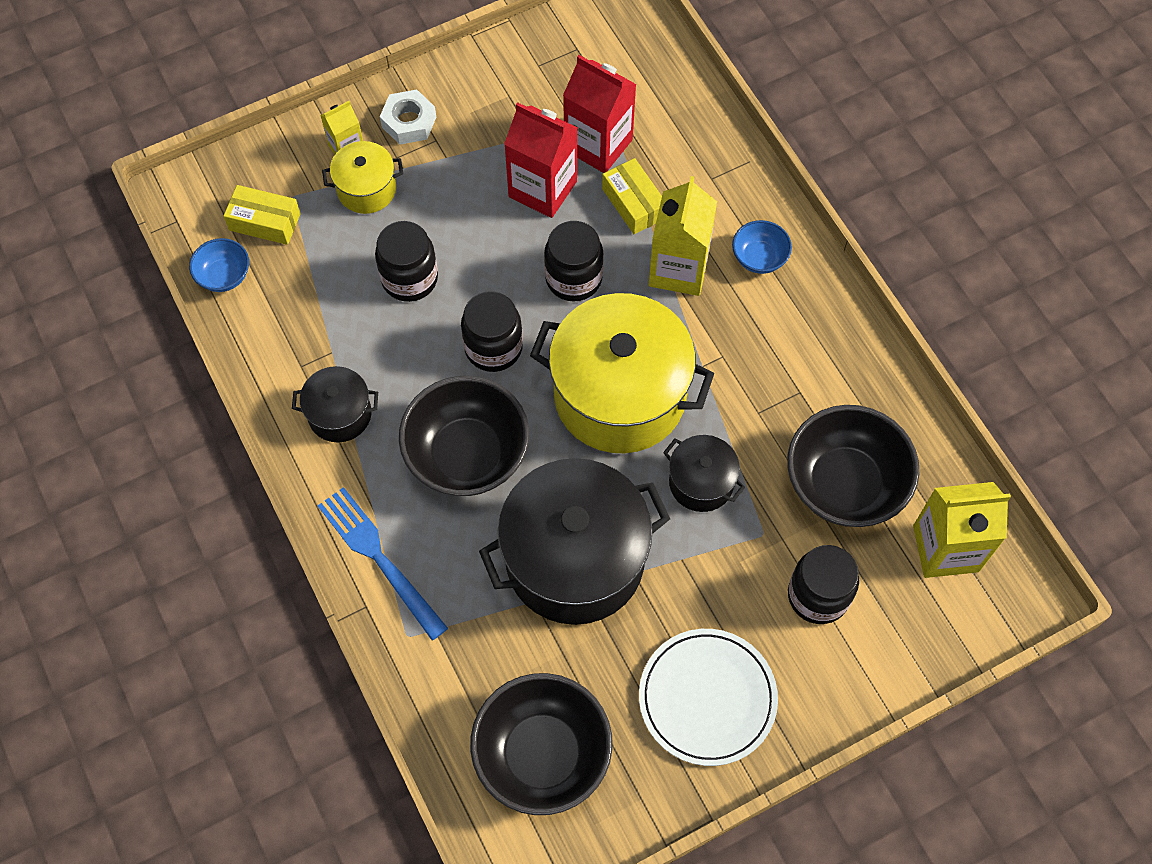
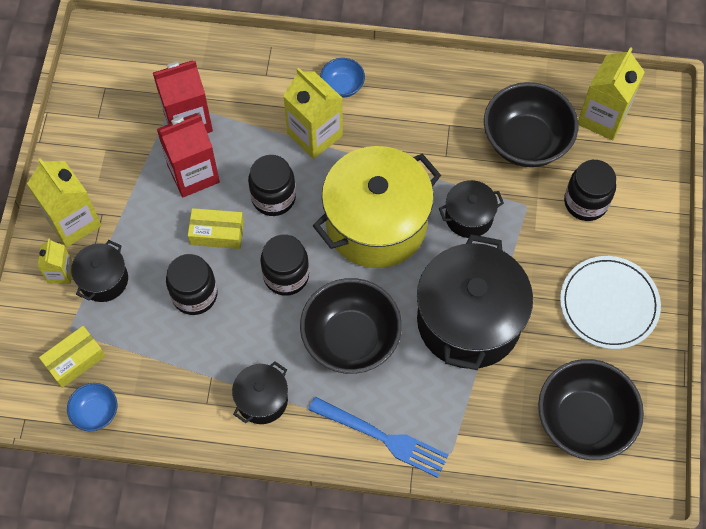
camera: 55 degrees left, 0 degrees up
blue fork [318,487,448,641] -> blue fork turned 150 degrees counterclockwise [308,397,448,478]
yellow pot [322,141,403,214] -> black pot [71,240,128,302]
white nut [380,89,436,145] -> yellow carton [27,158,101,247]
yellow box [602,158,662,234] -> yellow box moved to [188,208,244,249]

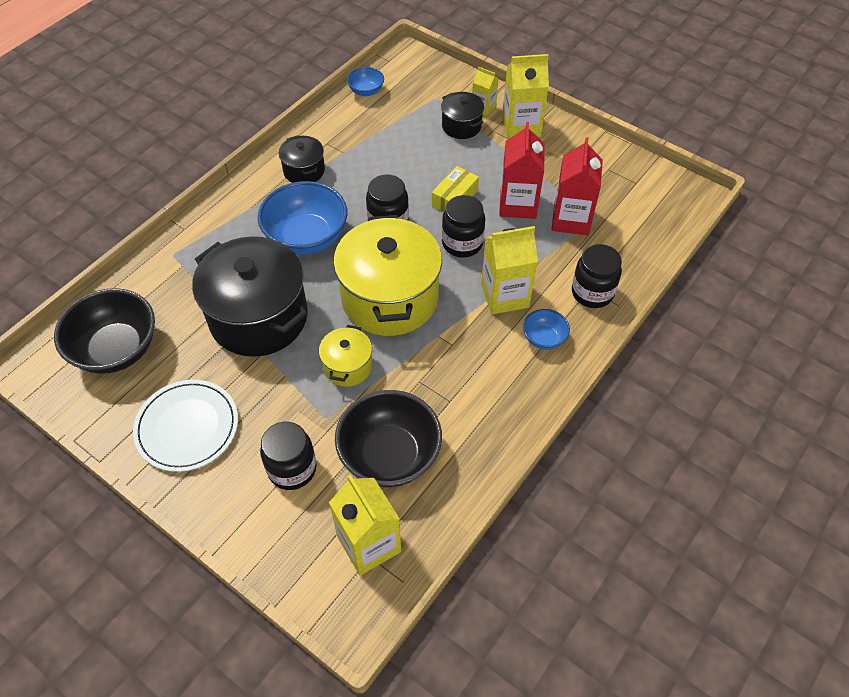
camera: 120 degrees right, 10 degrees down
yellow box [39,326,105,388] -> none
black jar [166,254,218,315] -> black jar moved to [572,244,622,308]
black bowl [300,278,402,374] -> blue bowl [258,181,347,255]
blue fork [308,397,448,478] -> none
black pot [439,180,504,238] -> yellow pot [319,325,372,387]

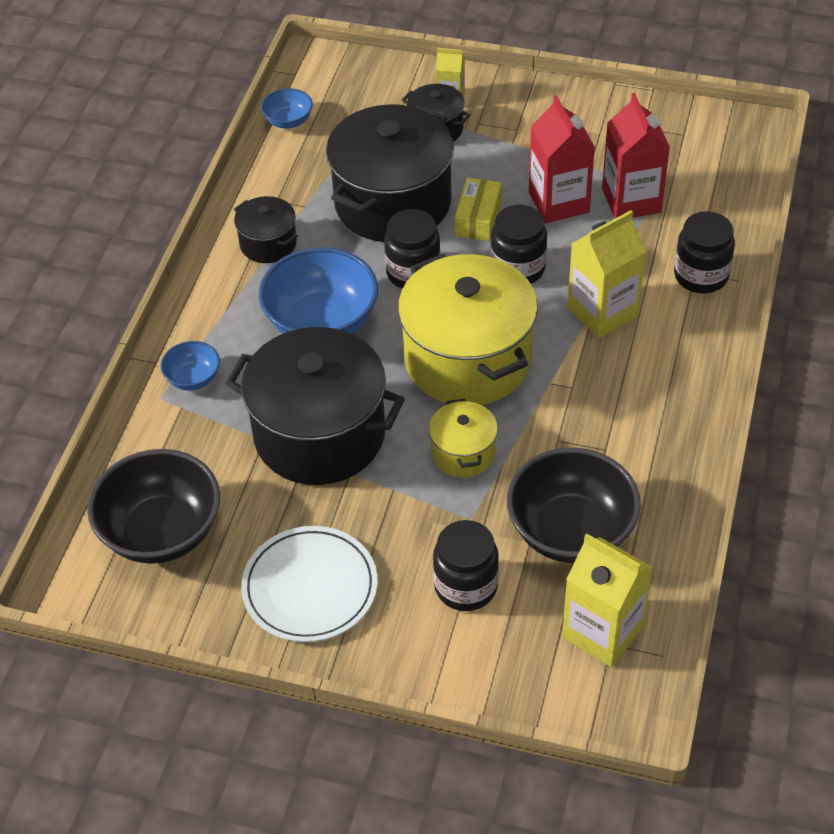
camera: 20 degrees left, 5 degrees down
yellow carton [502,54,549,139] -> none
blue bowl [523,309,570,350] -> blue bowl moved to [160,341,220,391]
none -> black pot [326,104,454,242]

